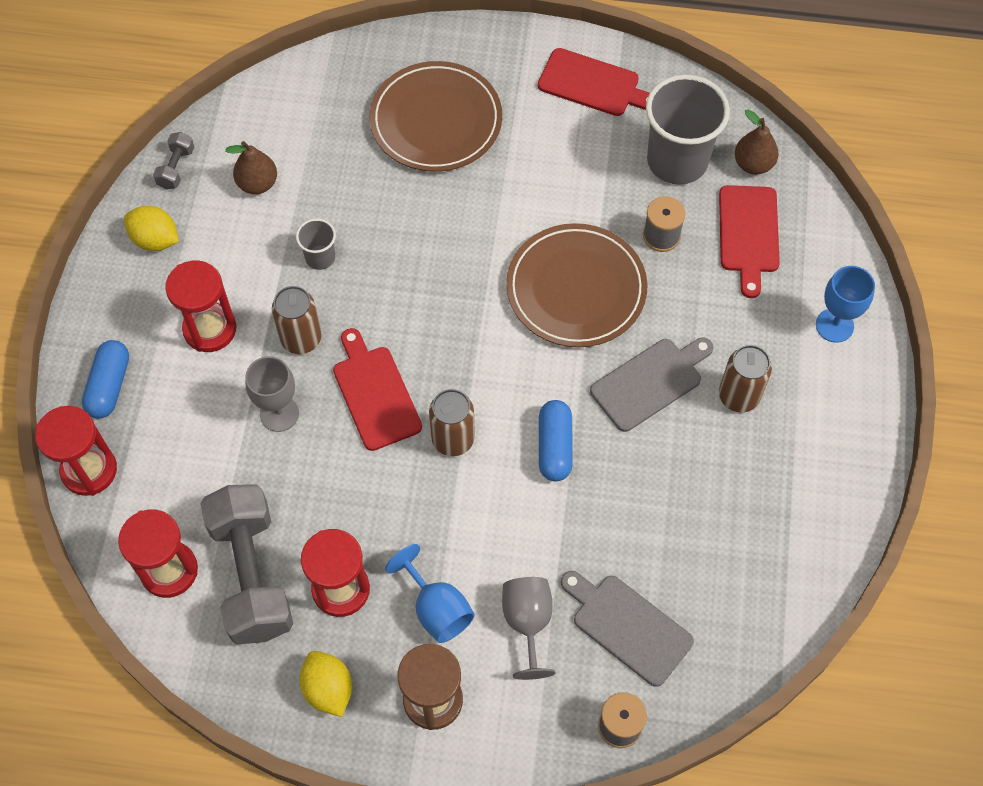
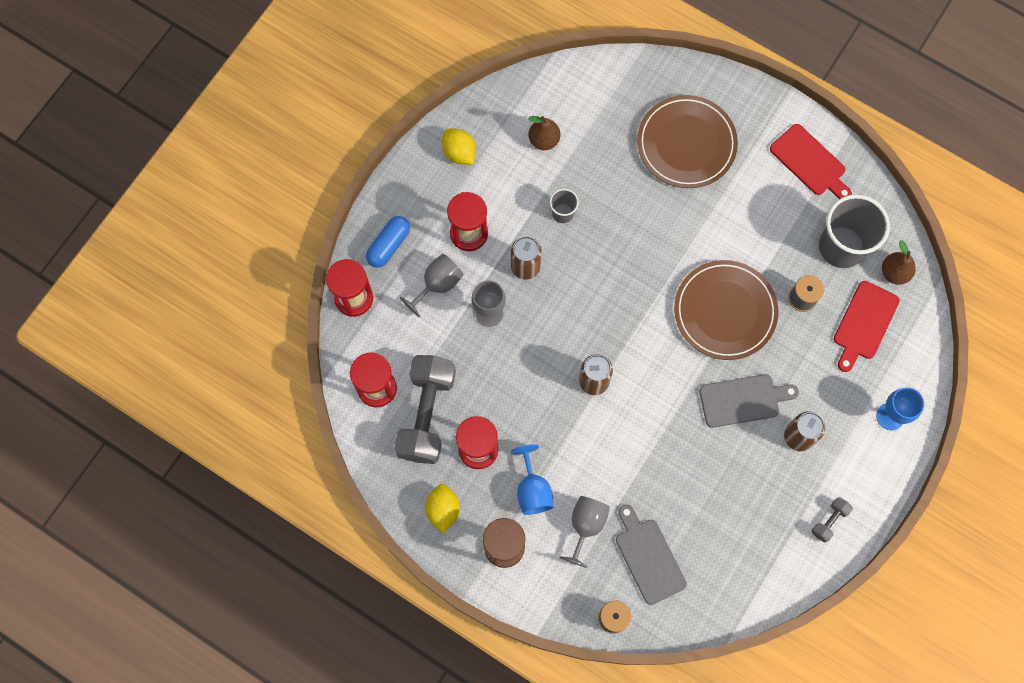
camera: 25 degrees right, 10 degrees up
grey dumbbell [153,132,194,189] -> grey dumbbell moved to [812,497,853,543]
red cutting board [333,328,422,451] -> none
blue capsule [539,400,573,482] -> none
none -> grey goblet [400,254,464,317]

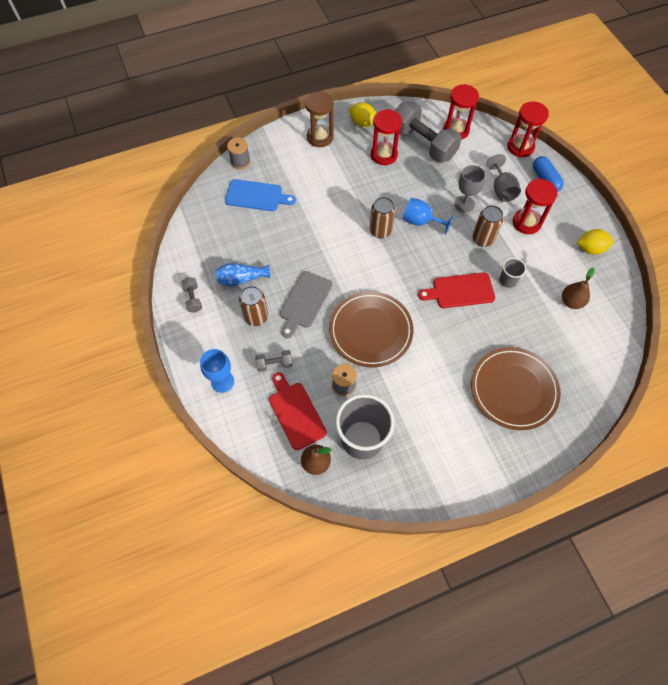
camera: 125 degrees right, 10 degrees down
blue goblet [511,444,553,515] -> blue goblet moved to [403,198,454,235]
grey goblet [560,496,610,568] -> none
grey cutting board [616,504,687,605] -> blue cutting board [225,179,296,211]
red cutting board [770,124,852,199] -> red cutting board moved to [418,272,495,308]
none -> blue vase [216,263,270,286]
none -> grey dumbbell [255,350,293,372]

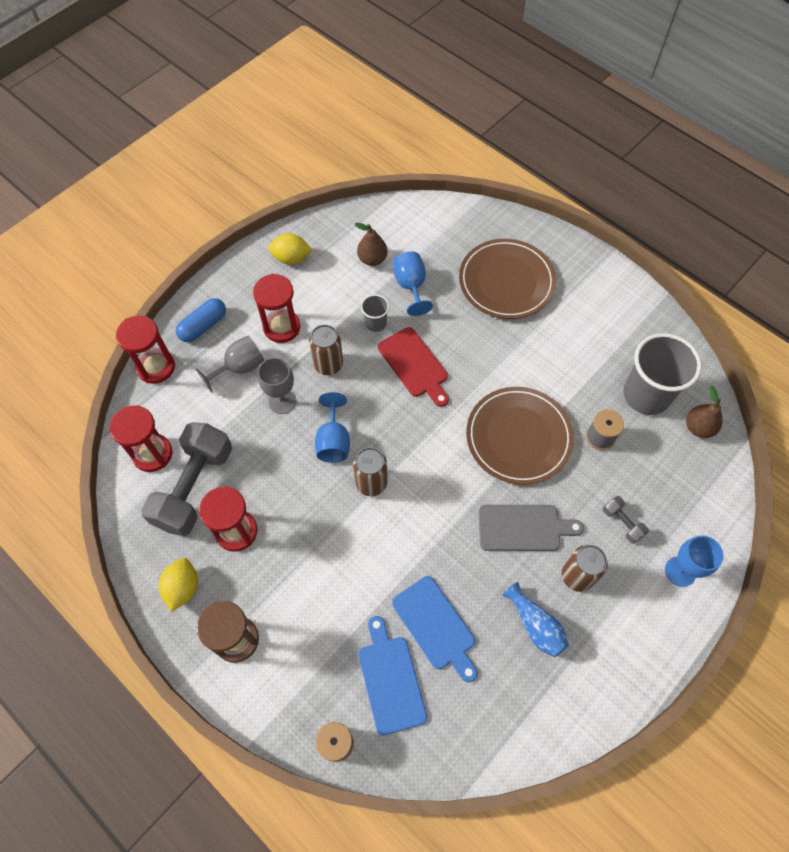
camera: 115 degrees left, 0 degrees up
grey dumbbell [181,277,202,312] -> none
red cutting board [269,372,327,450] -> none
yellow lemon [577,229,614,255] -> yellow lemon turned 60 degrees counterclockwise [268,233,312,265]
none -> blue cutting board [392,576,478,682]
none -> blue goblet [393,251,433,316]

